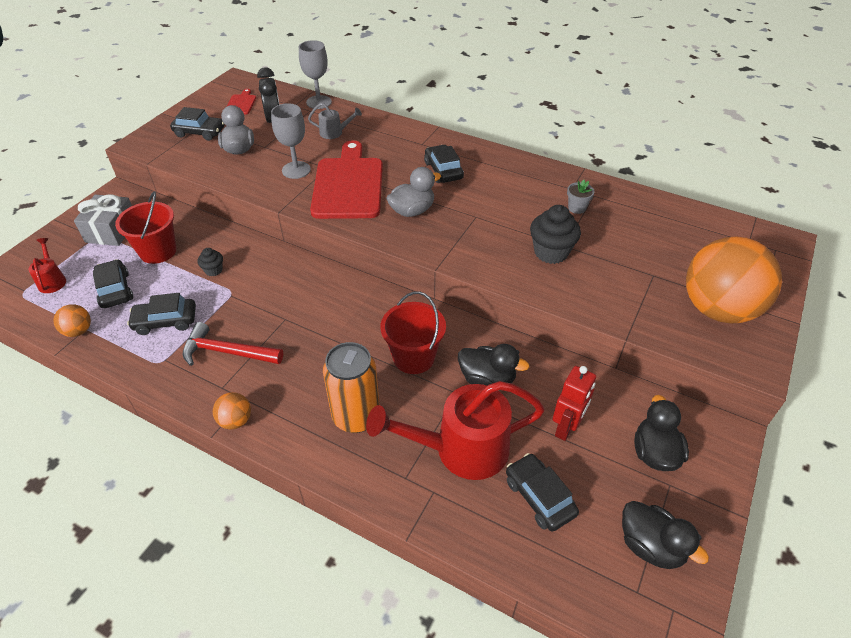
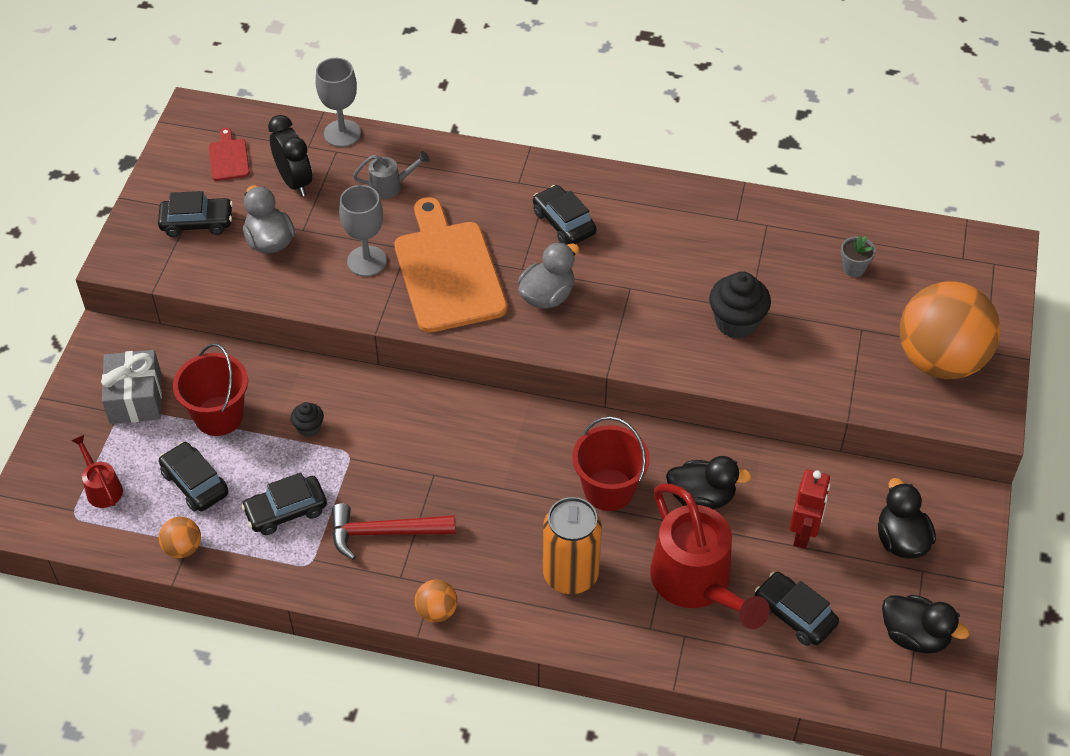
camera: 15 degrees left, 5 degrees up
red cutting board [310,140,383,219] -> orange cutting board [394,197,507,333]
red watering can [366,381,545,480] -> red watering can turned 90 degrees counterclockwise [650,484,770,629]
grey flower pot [567,180,595,214] -> grey flower pot moved to [841,236,876,277]

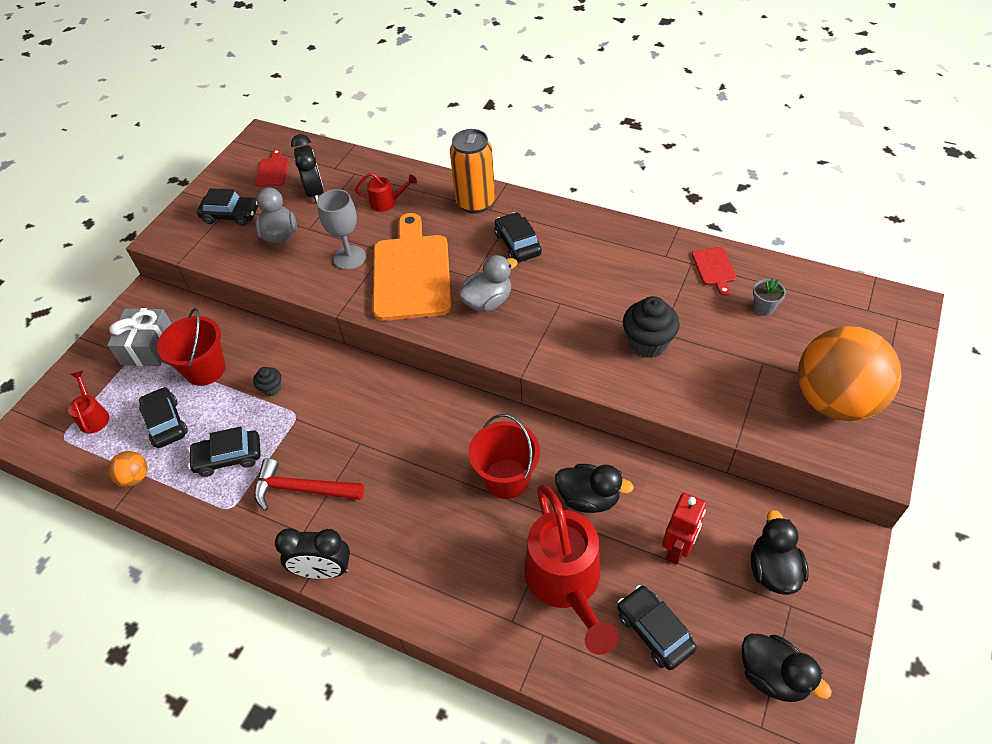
camera: 15 degrees right, 0 degrees up
grey goblet [316,58,361,147] -> none
grey watering can [353,151,430,199] -> red watering can [355,173,417,212]
orange ball [415,580,457,622] -> black clock [275,528,350,579]
orange can [543,497,602,594] -> orange can moved to [450,129,495,214]
none -> red cutting board [692,247,737,296]

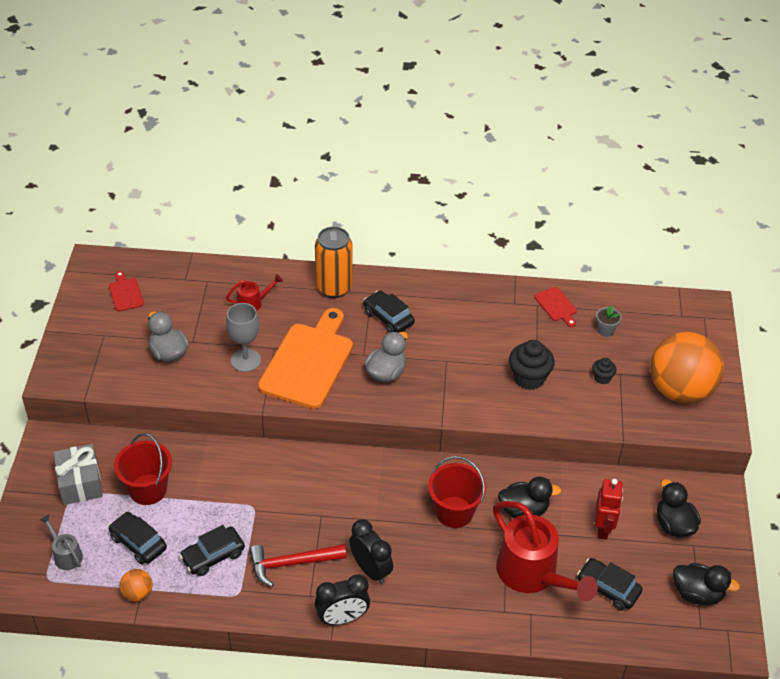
camera: 25 degrees left, 5 degrees down
red watering can [68,371,109,434] -> grey watering can [40,514,83,570]
black car [197,188,258,226] -> none
black cupcake [253,367,281,396] -> black cupcake moved to [592,358,617,384]
black clock [291,134,324,203] -> black clock moved to [349,519,393,584]
orange cutting board [373,213,452,321] -> orange cutting board turned 45 degrees clockwise [258,308,353,409]

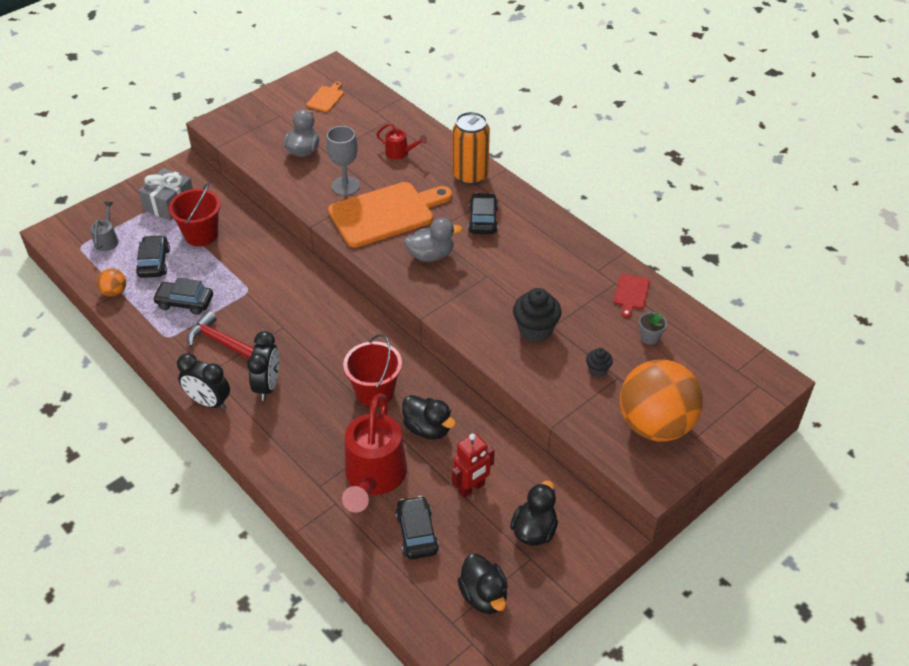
camera: 45 degrees right, 0 degrees up
red cutting board [109,271,144,311] -> orange cutting board [307,82,344,112]

